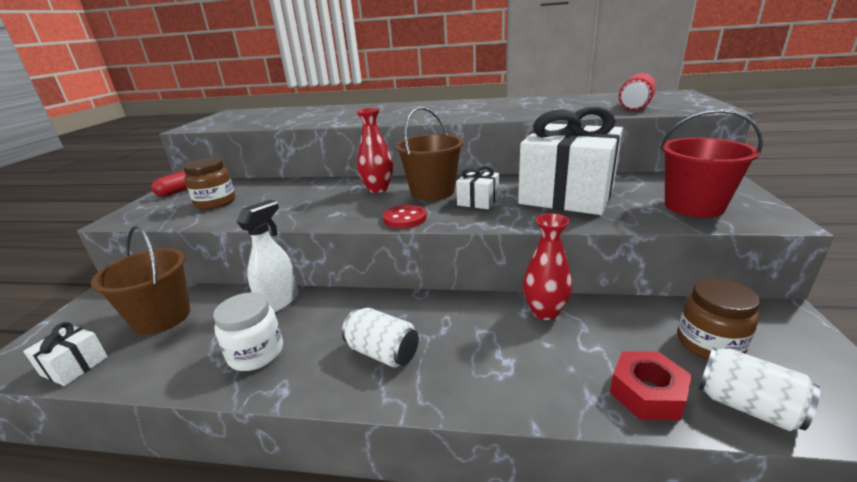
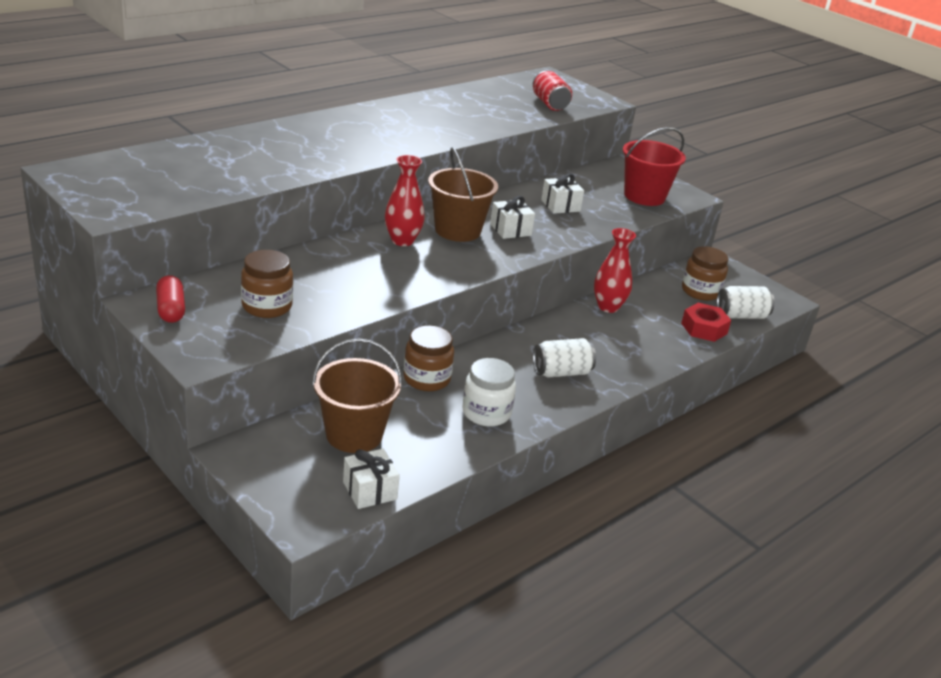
camera: 55 degrees left, 5 degrees up
white spray bottle [237,200,298,312] -> brown jar [403,325,454,391]
red button [383,205,427,229] -> none
white gift [518,107,623,215] -> white gift [541,174,584,214], size x0.42

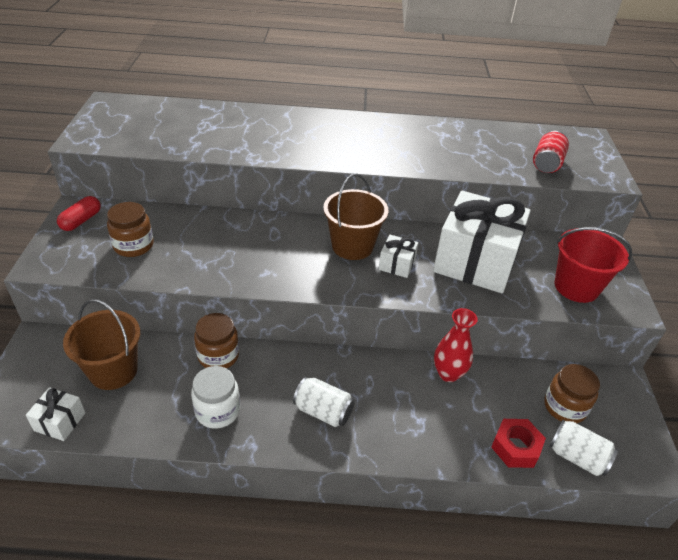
camera: 45 degrees right, 10 degrees up
red vase [385,155,425,246] -> none
white gift [541,174,584,214] -> white gift [433,191,531,293], size x2.36

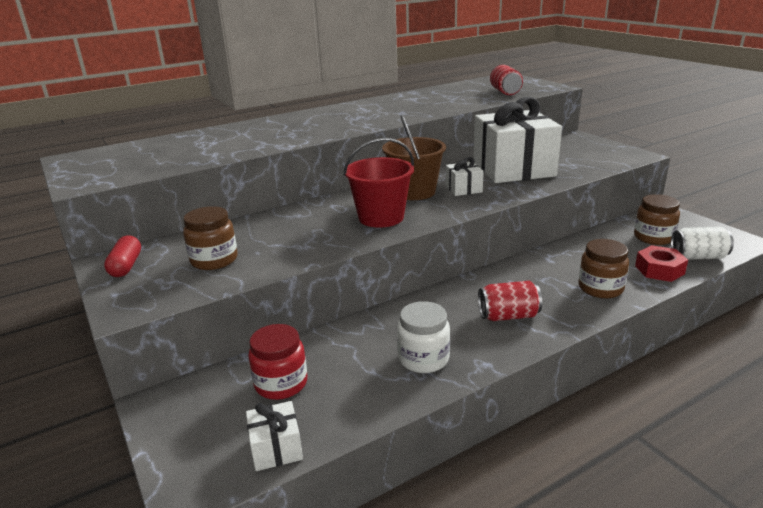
camera: 30 degrees left, 15 degrees down
brown bucket [63,299,140,390] -> red jar [248,324,307,400]
brown jar [194,313,239,369] -> brown jar moved to [578,239,629,298]
white can [293,377,355,427] -> red can [478,281,542,321]
red vase [434,308,478,382] -> none
red bucket [555,227,632,303] -> red bucket moved to [343,138,414,228]

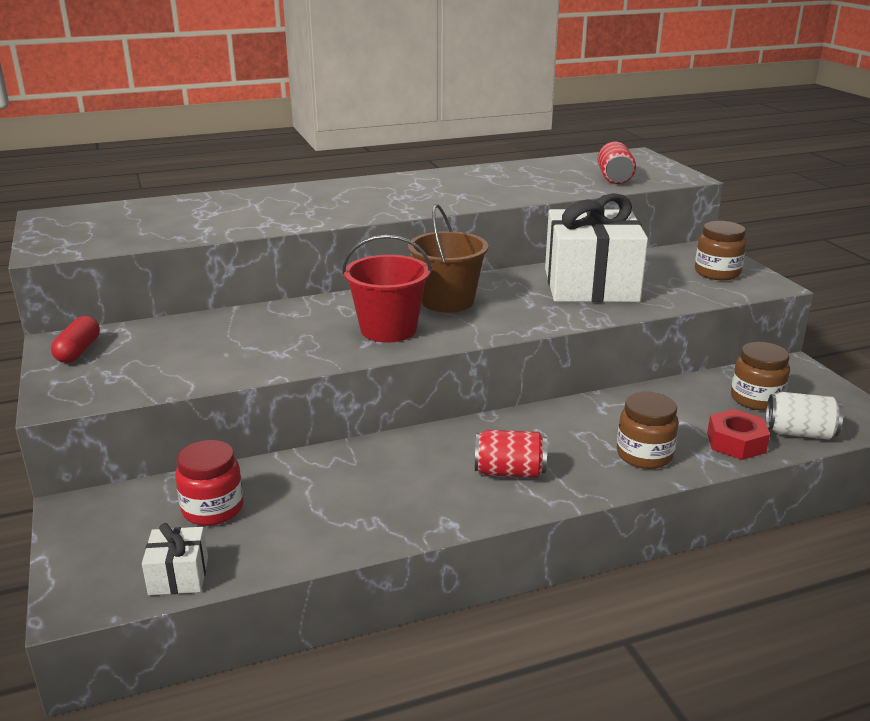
camera: 10 degrees right, 0 degrees up
brown jar [183,206,237,270] -> brown jar moved to [695,221,747,280]
white jar [397,301,450,373] -> none
white gift [446,157,484,196] -> none

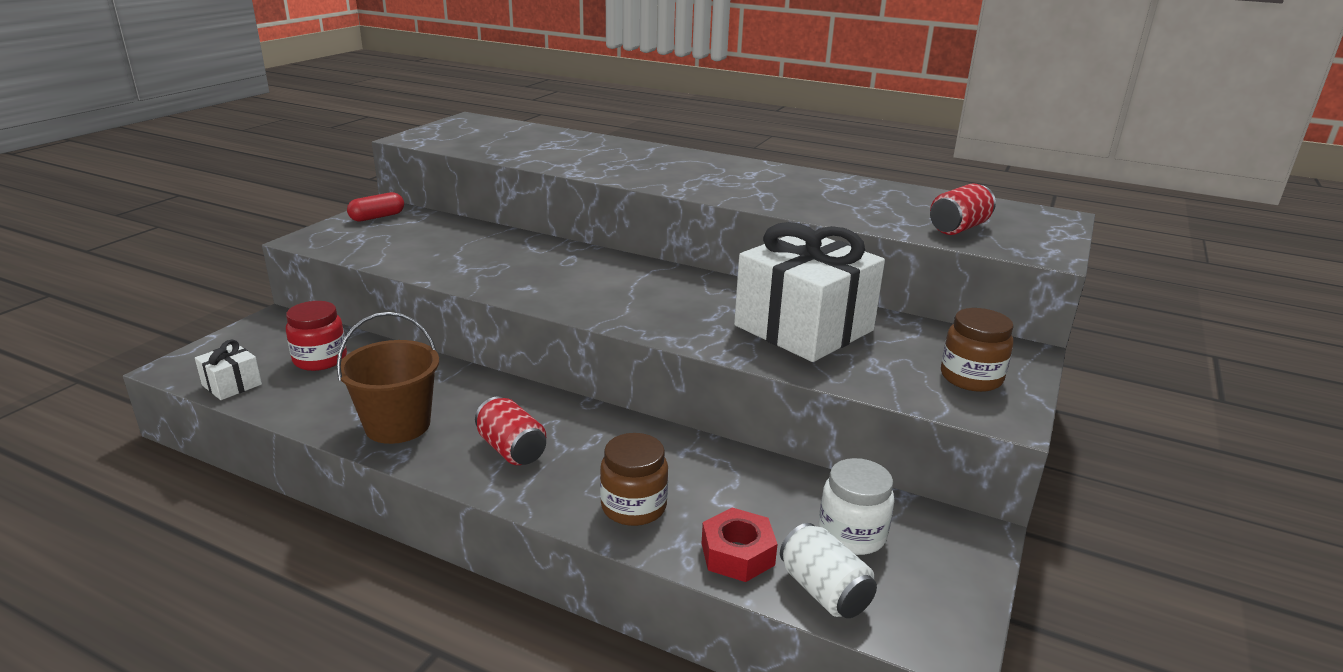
camera: 45 degrees right, 0 degrees up
red bucket [342,235,432,343] -> none
brown bucket [408,204,488,313] -> brown bucket moved to [336,312,439,444]
brown jar [731,342,790,411] -> white jar [819,458,895,555]

